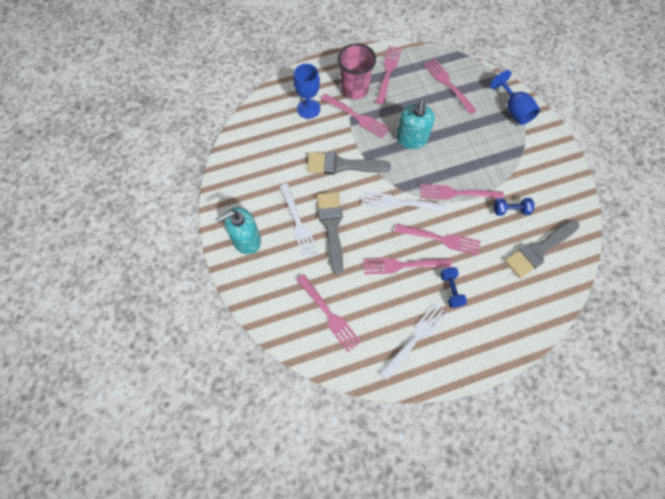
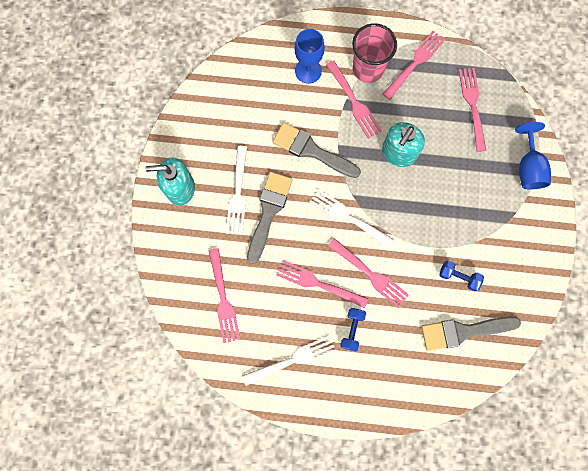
camera: 25 degrees right, 10 degrees up
pink fork [420,184,504,200] -> none

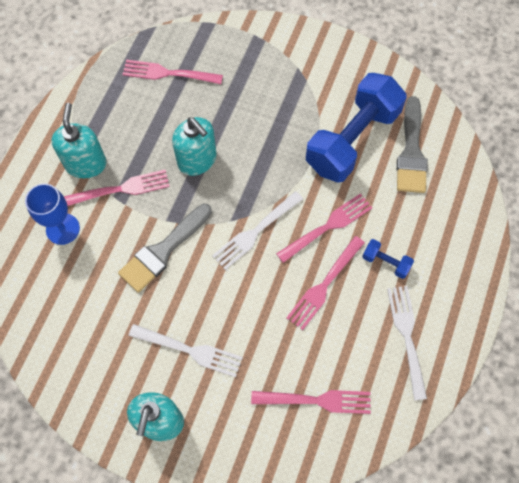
camera: 75 degrees left, 10 degrees down
grey brush [247,172,293,264] -> none
pink cup [352,23,397,83] -> turquoise soap dispenser [52,103,106,178]
pink fork [383,31,445,100] -> none
blue dumbbell [439,261,484,291] -> blue dumbbell [306,73,407,183], size x2.48
blue goblet [515,122,551,190] -> none

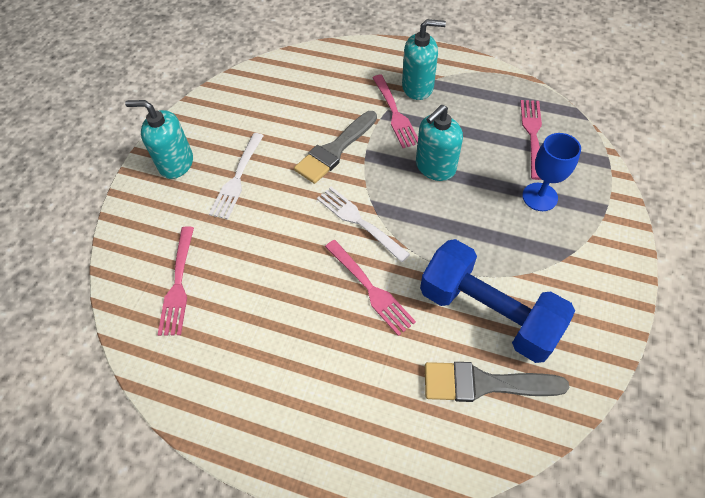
camera: 90 degrees right, 10 degrees down
blue goblet [25,183,80,245] -> blue goblet moved to [522,133,581,211]
grey brush [118,204,212,293] -> grey brush turned 90 degrees counterclockwise [294,111,377,184]
pink fork [286,236,365,330] -> none
blue dumbbell [362,239,414,279] -> none
white fork [387,286,427,401] -> none

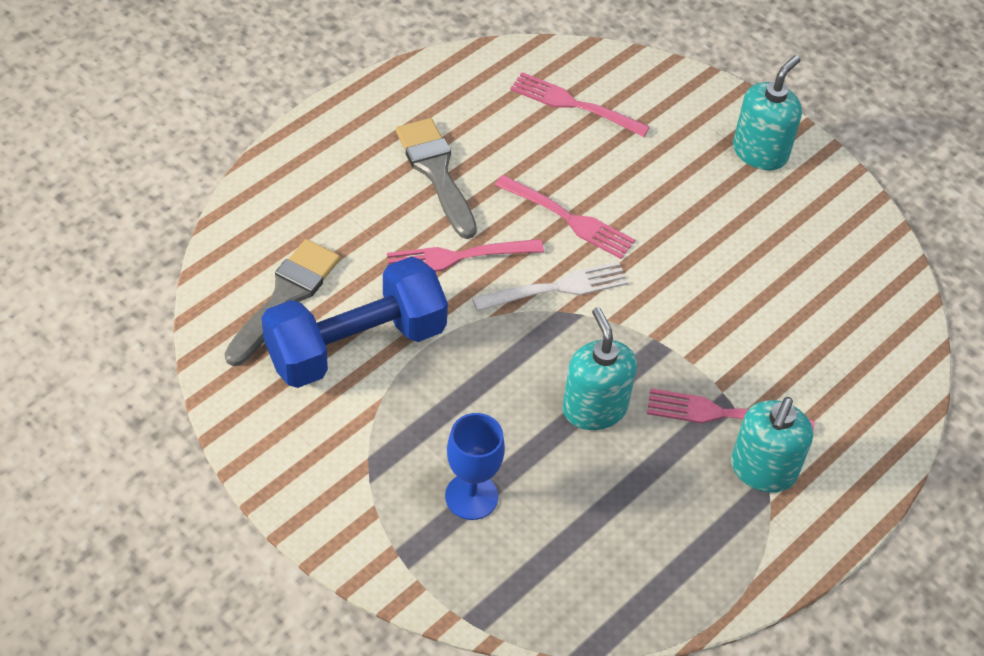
camera: 110 degrees right, 5 degrees down
white fork [209,133,264,219] -> none
grey brush [294,111,377,184] -> grey brush moved to [396,118,477,239]
pink fork [520,100,542,180] -> pink fork moved to [495,175,635,259]

